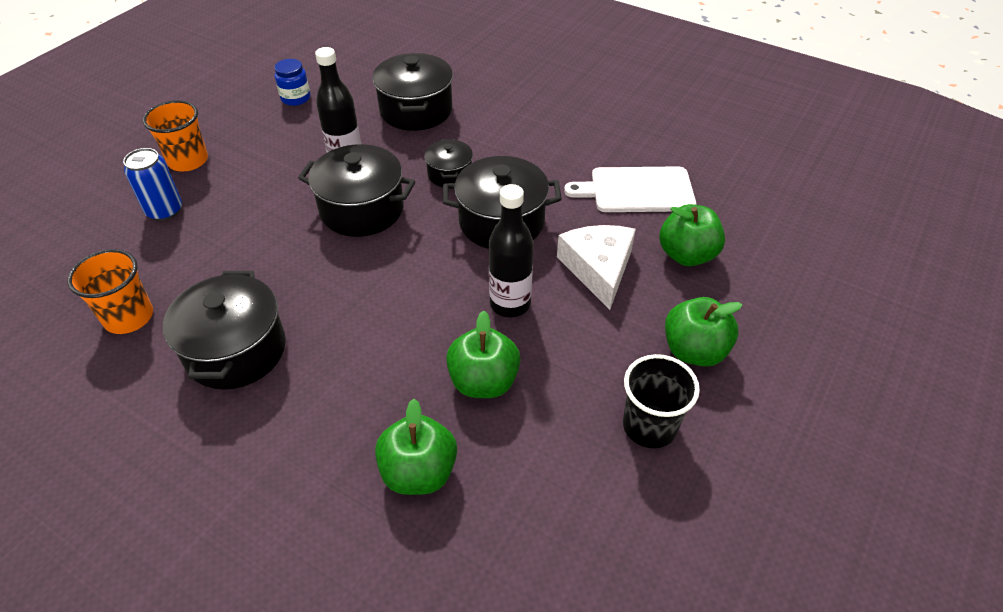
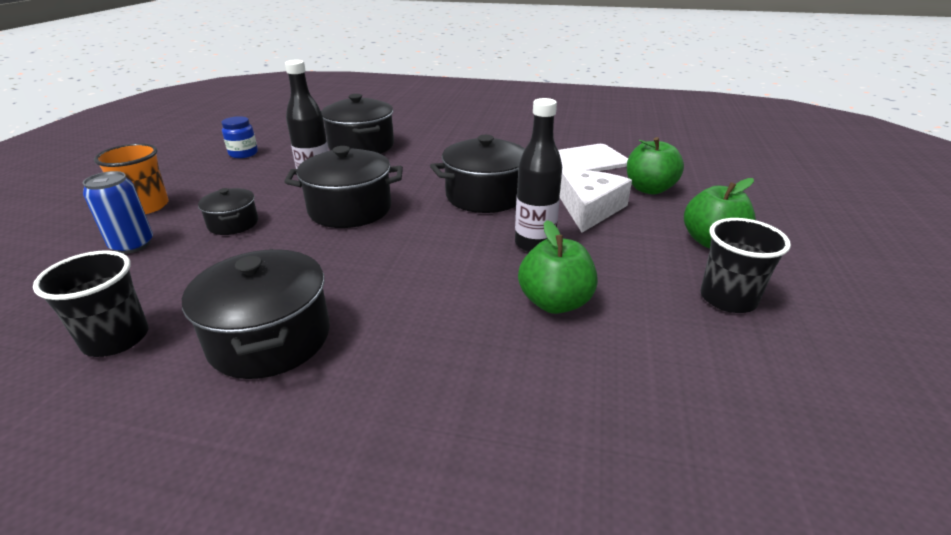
camera: 20 degrees left, 15 degrees down
orange cup [68,249,153,334] -> black cup [33,250,148,357]
green apple [375,399,457,495] -> none
black pot [424,139,473,187] -> black pot moved to [198,188,258,235]
white cheese [557,225,636,310] -> white cheese turned 45 degrees clockwise [560,170,632,233]

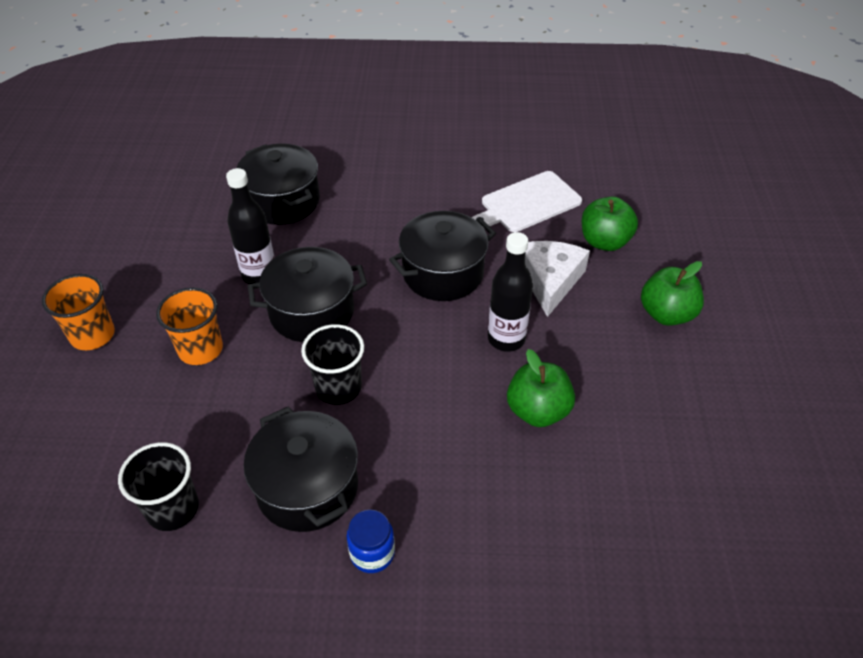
camera: 10 degrees left, 15 degrees up
blue can [83,171,153,254] -> none
black pot [198,188,258,235] -> orange cup [156,287,223,365]
blue jar [221,116,258,158] -> blue jar moved to [347,510,395,573]
black cup [701,218,791,313] -> black cup moved to [301,324,364,405]

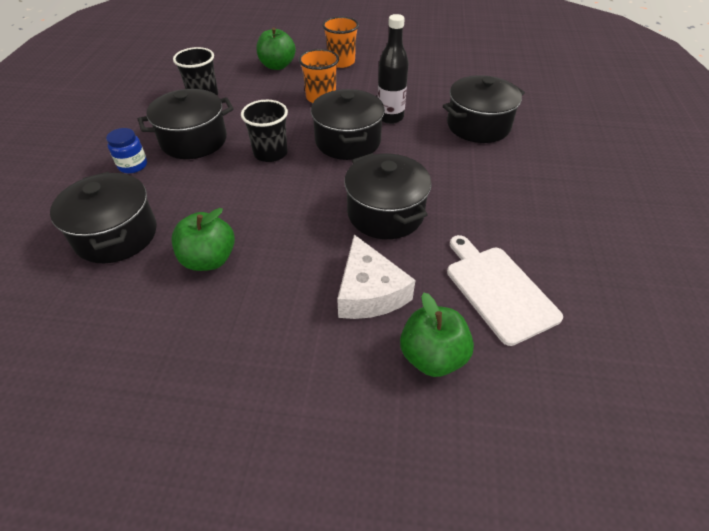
camera: 95 degrees right, 0 degrees up
black bottle [488,232,533,352] -> none
white cheese [525,241,590,317] -> white cheese turned 60 degrees clockwise [337,234,415,319]
green apple [641,261,704,326] -> green apple moved to [257,27,296,70]
none -> black pot [50,172,157,263]

